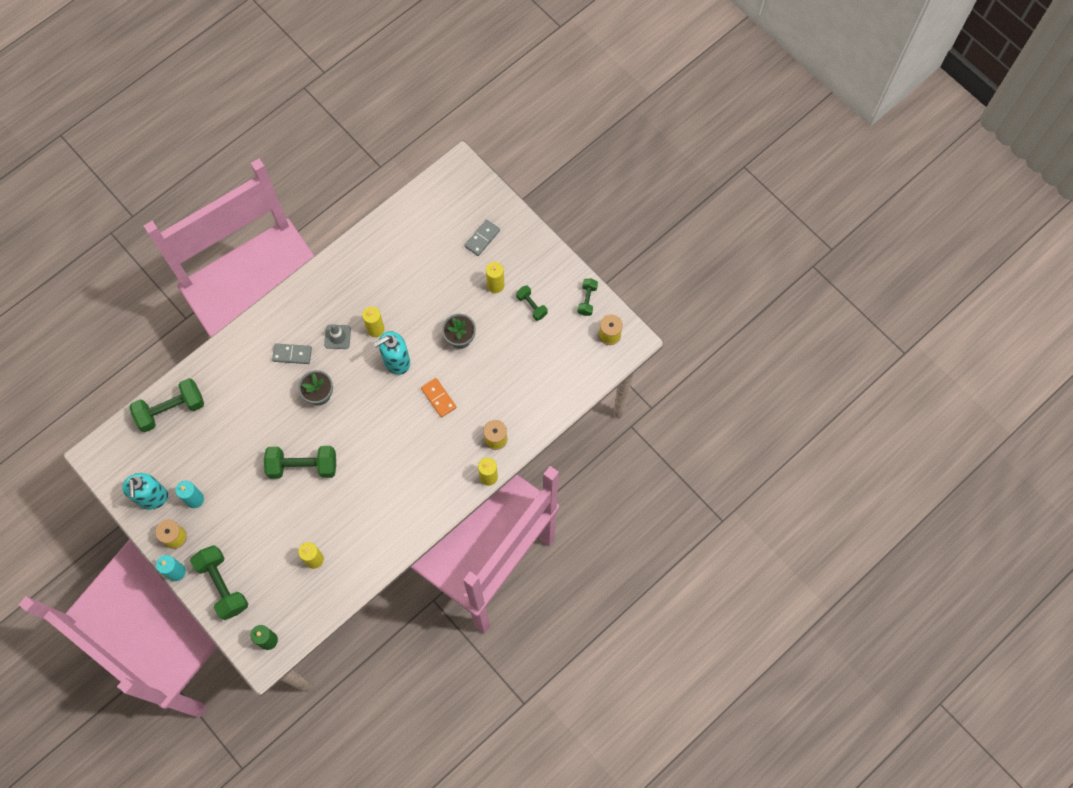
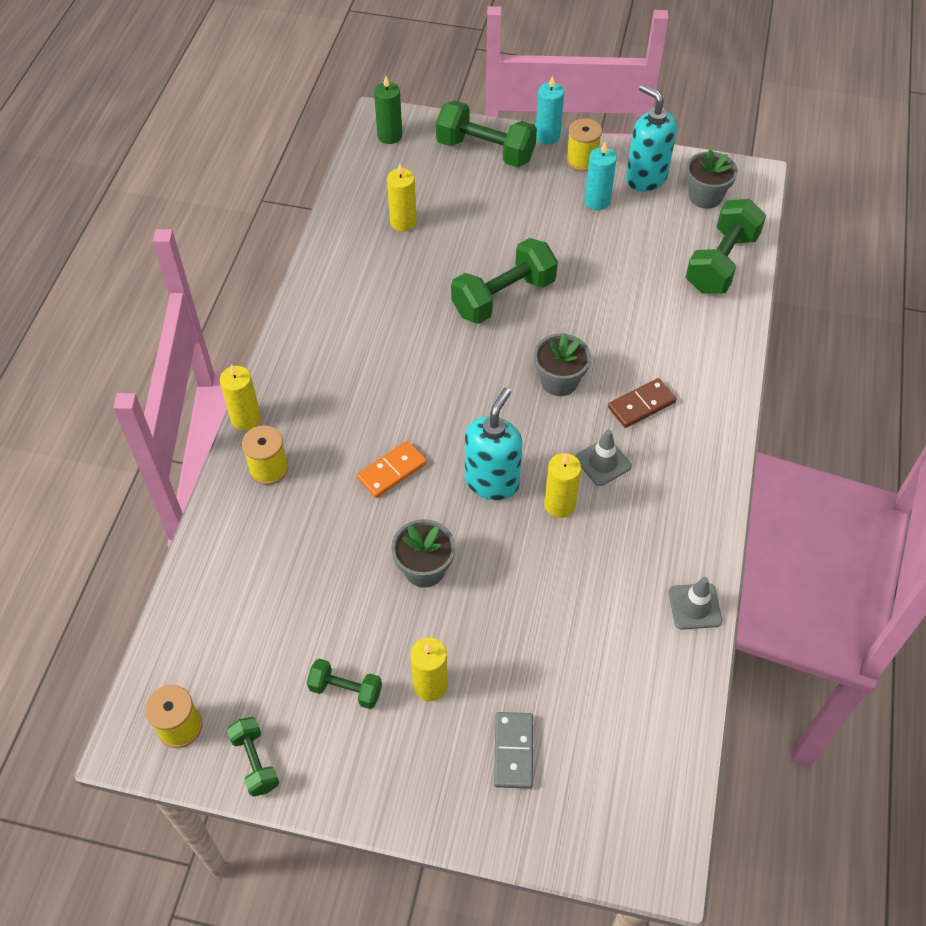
camera: 145 degrees right, 15 degrees down
grey domino [272,343,312,364] -> brown domino [608,378,676,428]
orange domino [421,378,457,417] -> orange domino turned 60 degrees counterclockwise [357,441,427,498]
none -> grey traffic cone [669,577,722,630]
none -> grey flower pot [686,149,738,209]

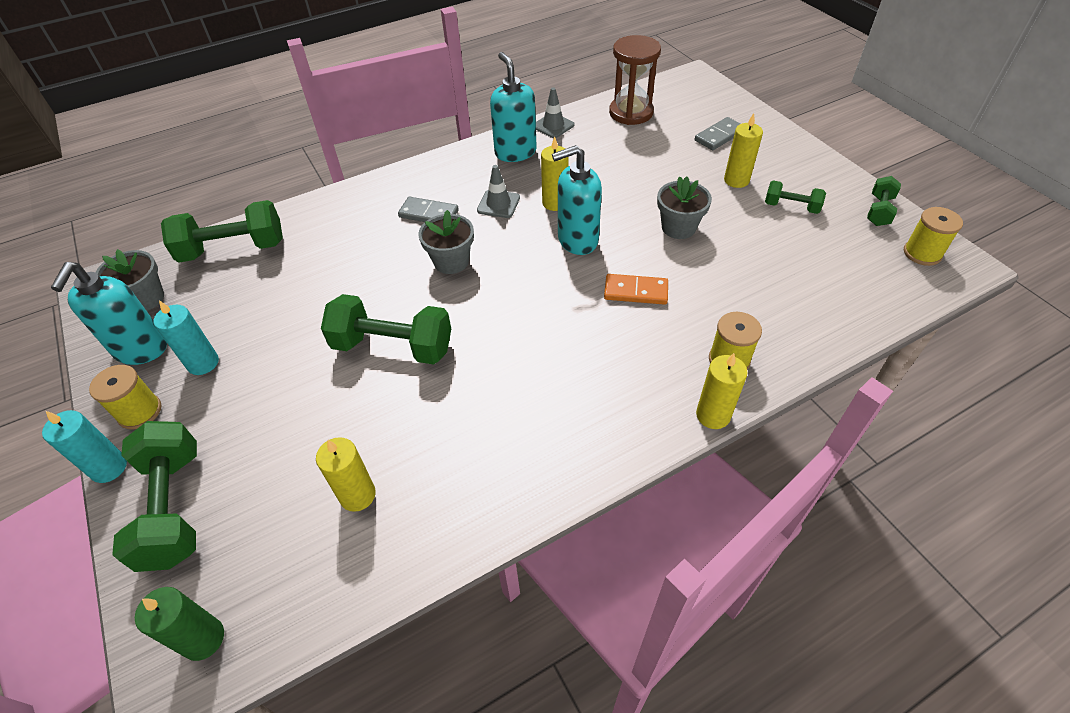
camera: 130 degrees left, 5 degrees down
green dumbbell [307,659,382,709] -> green dumbbell turned 45 degrees counterclockwise [765,180,826,214]
brown domino [608,378,676,428] -> grey domino [398,197,459,222]
none -> turquoise soap dispenser [490,52,537,162]
none -> brown hourglass [609,35,661,125]

